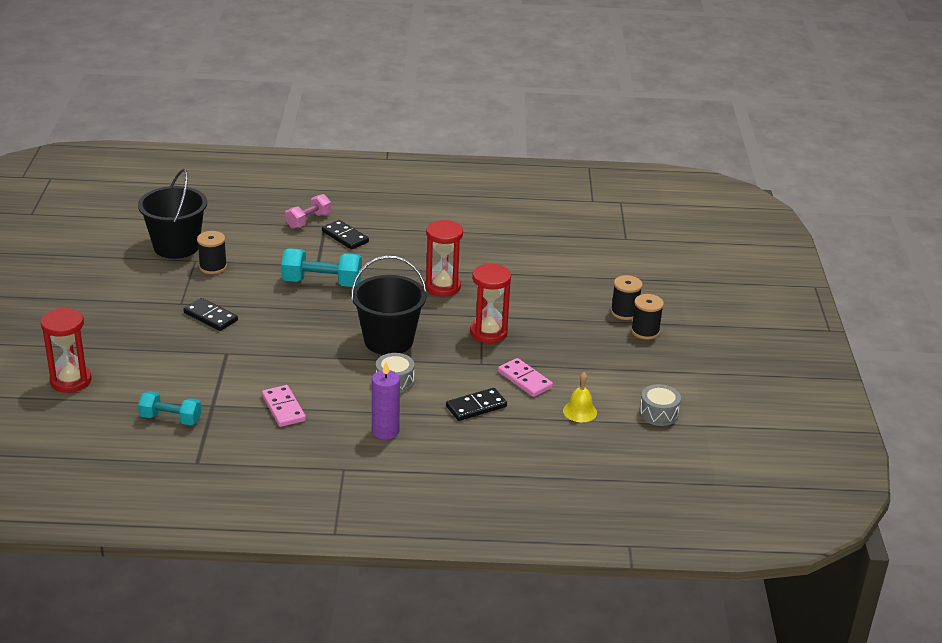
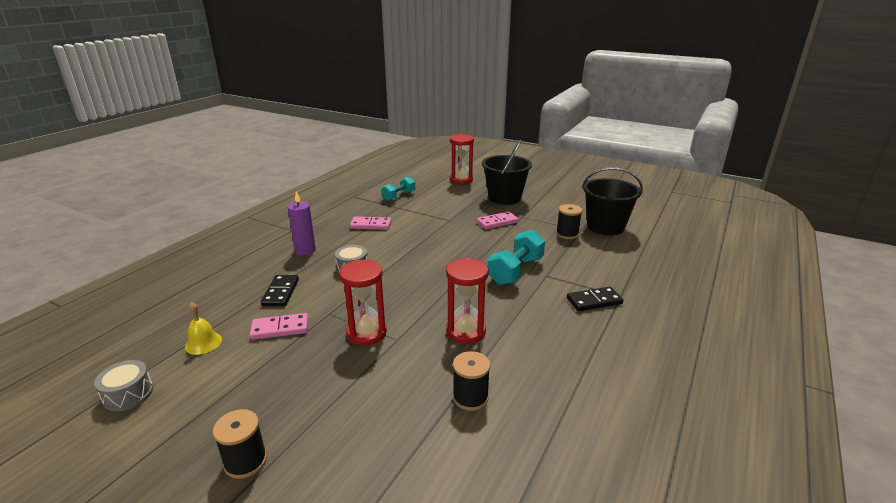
camera: 120 degrees right, 5 degrees down
black domino [183,298,238,331] -> pink domino [477,212,519,229]
pink dumbbell [285,194,331,229] -> none
black bucket [351,256,427,355] -> black bucket moved to [482,140,532,205]
black spool [611,275,643,320] -> black spool moved to [453,351,490,411]

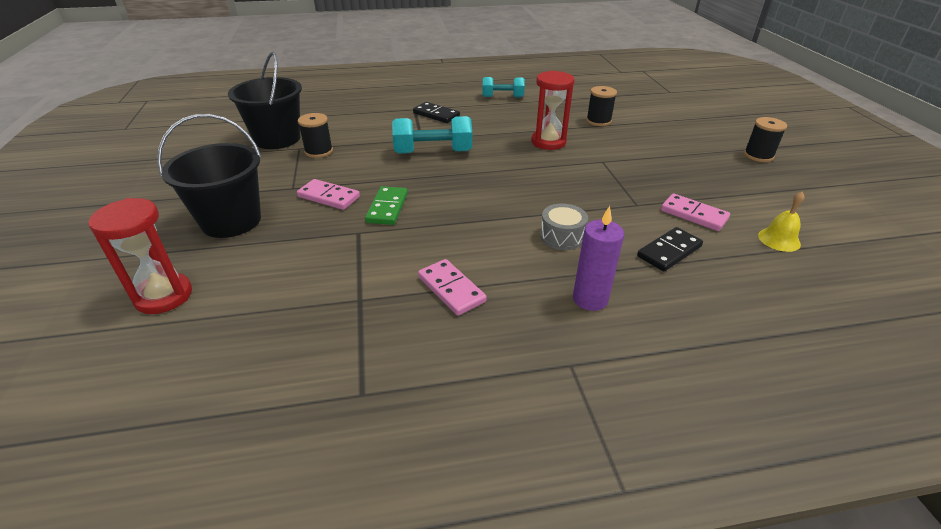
camera: 130 degrees left, 10 degrees up
grey drum [94,360,153,411] -> none
red hourglass [339,260,387,346] -> none
turquoise dumbbell [381,176,415,201] -> turquoise dumbbell moved to [482,77,525,97]
none -> green domino [365,186,408,225]

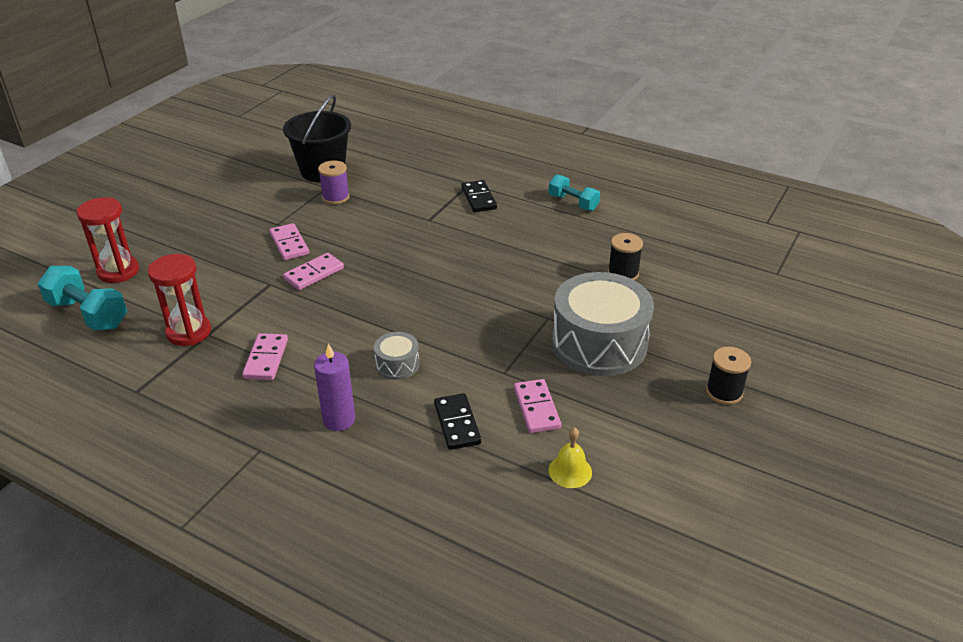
camera: 40 degrees right, 0 degrees up
black bucket [157,114,261,238] -> none
black spool [298,113,333,158] -> purple spool [318,161,350,204]
green domino [365,186,408,225] -> pink domino [283,253,344,290]
turquoise dumbbell [392,116,472,154] -> turquoise dumbbell moved to [38,266,127,331]
red hourglass [531,71,575,150] -> red hourglass moved to [148,254,211,346]
black domino [637,227,703,271] -> black domino turned 75 degrees clockwise [434,393,481,450]
none -> grey drum [552,272,654,376]

